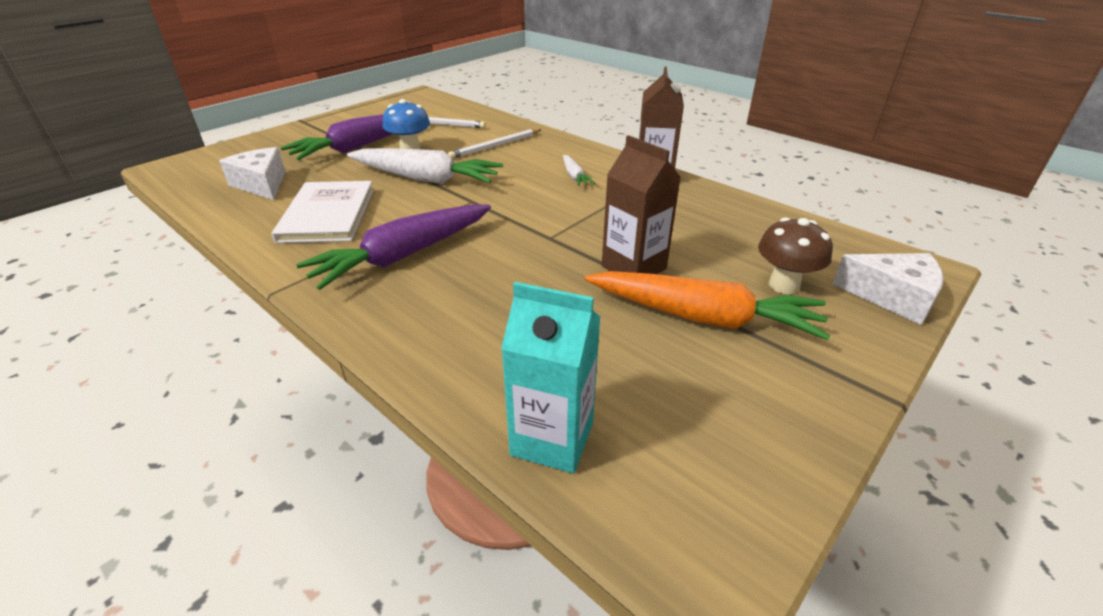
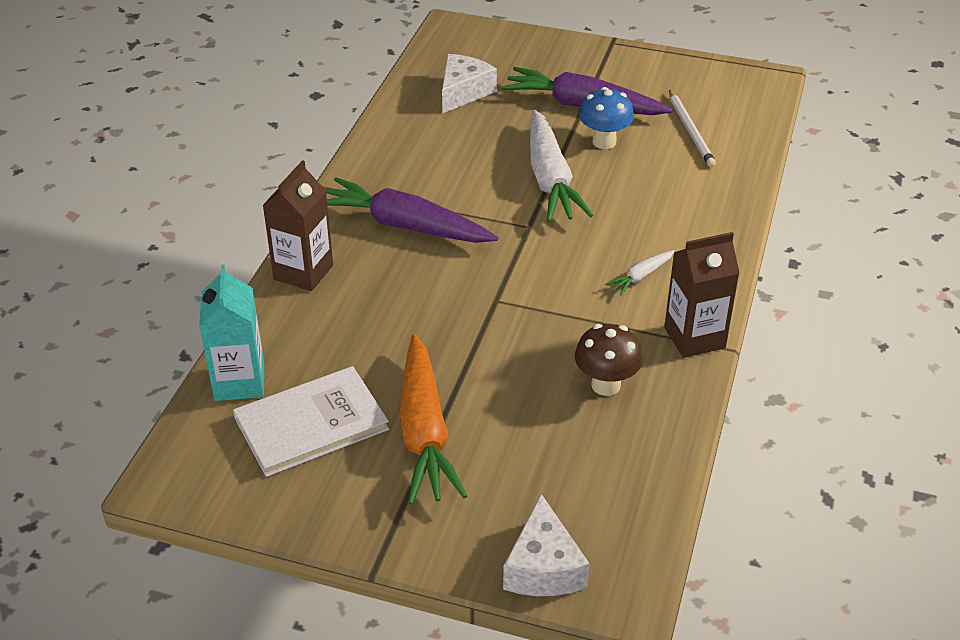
camera: 65 degrees right, 5 degrees up
white book [272,181,374,243] -> white book moved to [233,366,389,477]
white pencil [448,129,542,159] -> none
brown carton [602,135,681,274] -> brown carton moved to [262,160,333,291]
brown mushroom [758,217,833,294] -> brown mushroom moved to [575,324,643,396]

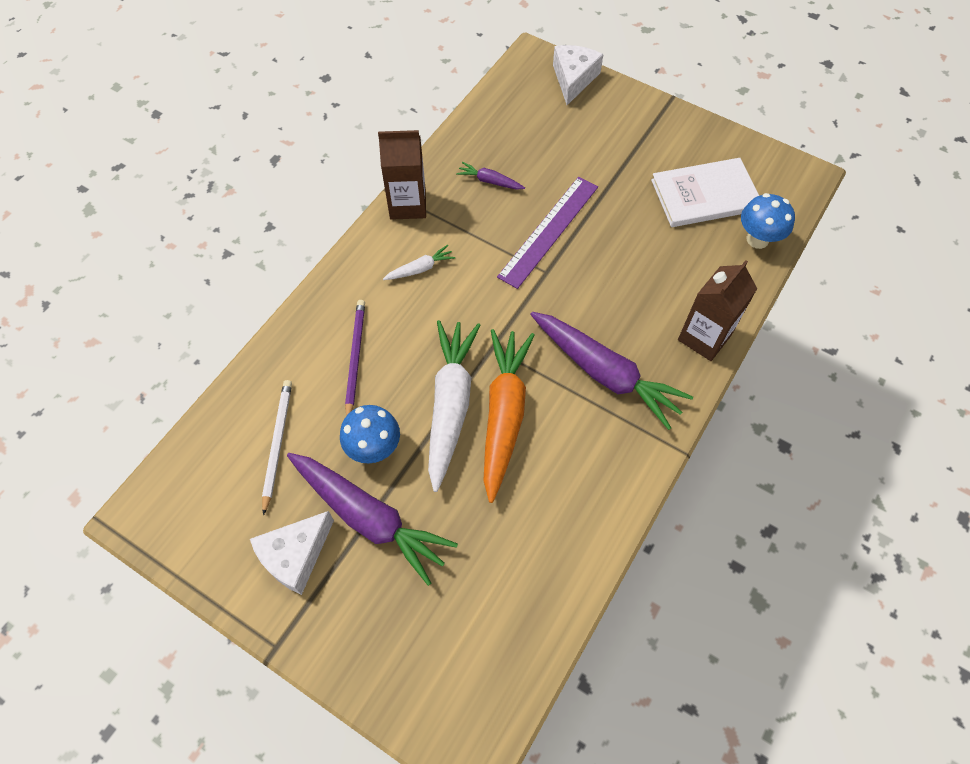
camera: 165 degrees left, 20 degrees up
turquoise carton [199,265,264,401] -> blue mushroom [741,193,795,249]
orange carrot [399,334,467,505] -> orange carrot moved to [483,329,535,503]
white cheese [442,54,497,113] -> white cheese moved to [250,511,334,595]
brown mushroom [575,324,643,396] -> purple carrot [456,162,525,190]
none -> purple pencil [345,300,365,416]
none -> purple ruler [497,177,598,289]

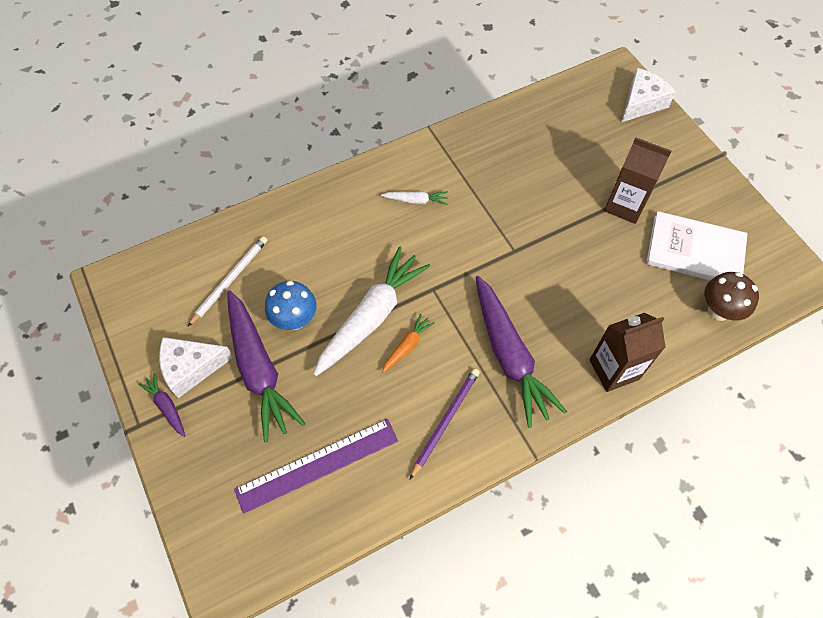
camera: 30 degrees right, 0 degrees up
purple pencil [345,300,365,416] -> purple pencil moved to [410,369,480,480]
brown carton [378,130,426,220] -> brown carton moved to [604,137,672,224]
purple carrot [456,162,525,190] -> purple carrot moved to [138,373,185,437]
orange carrot [483,329,535,503] -> orange carrot [382,313,435,373], size x0.45
purple ruler [497,177,598,289] -> purple ruler moved to [234,419,398,514]
blue mushroom [741,193,795,249] -> brown mushroom [704,272,759,321]

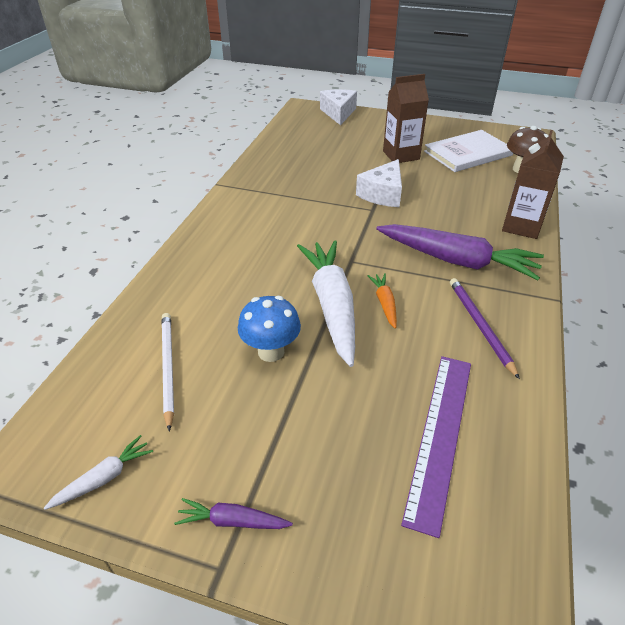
camera: 45 degrees left, 20 degrees down
white cheese [159,337,234,398] -> white cheese moved to [356,159,402,207]
purple carrot [227,290,306,442] -> none
white carrot [381,191,448,205] -> white carrot moved to [44,435,153,510]

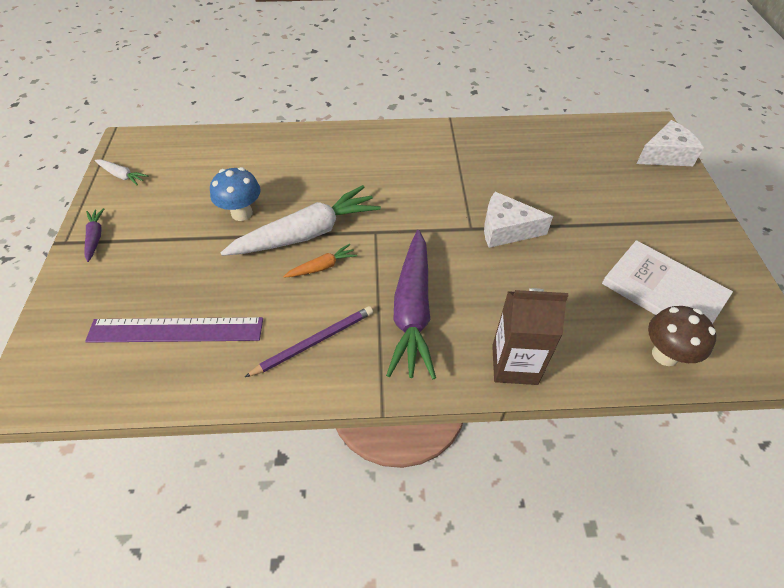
camera: 70 degrees right, 10 degrees up
white pencil [162,313,174,432] -> none
brown carton [383,74,429,163] -> none

